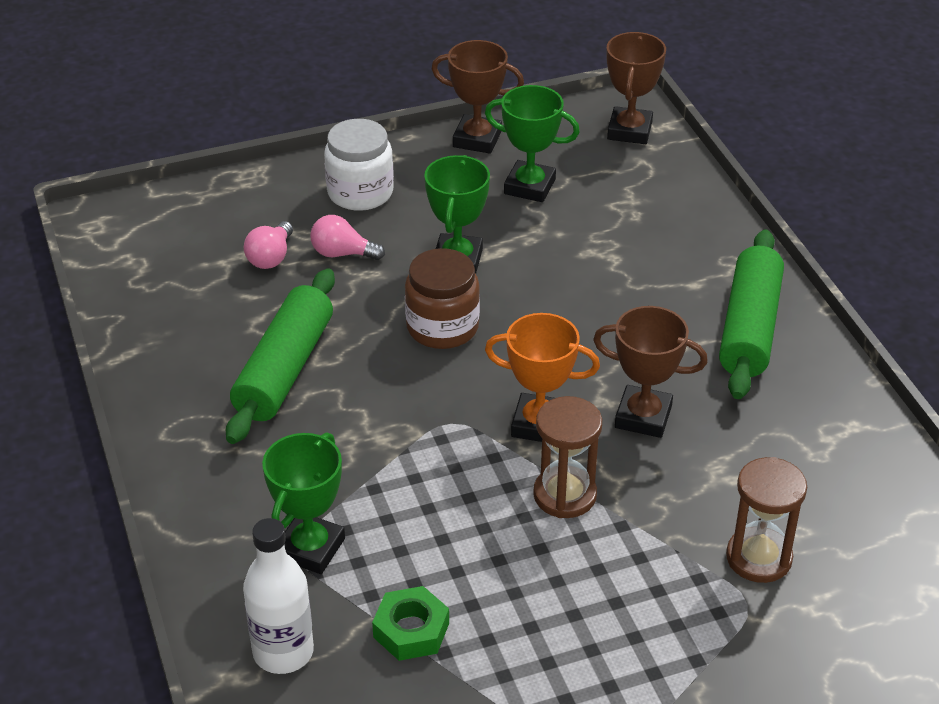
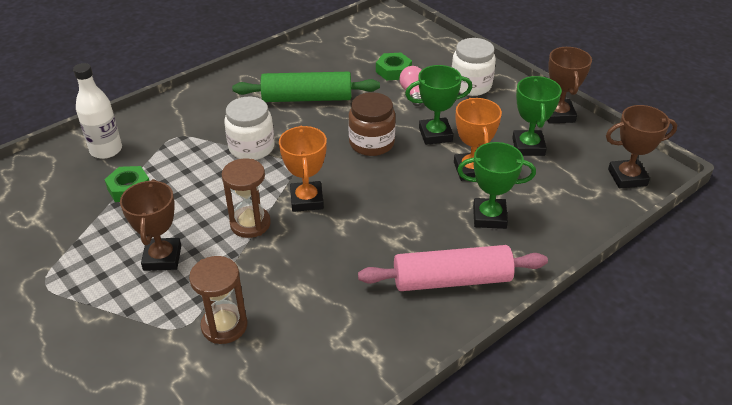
camera: 70 degrees right, 0 degrees up
pink light bulb [244,221,293,269] -> green nut [376,53,412,80]
green trophy [262,432,345,574] -> green trophy moved to [457,142,536,229]
brown trophy [593,306,708,438] -> brown trophy moved to [120,179,181,271]
green rolling pin [719,229,784,399] -> pink rolling pin [358,245,548,291]
none -> white jar [224,97,274,160]
none -> orange trophy [454,98,502,181]

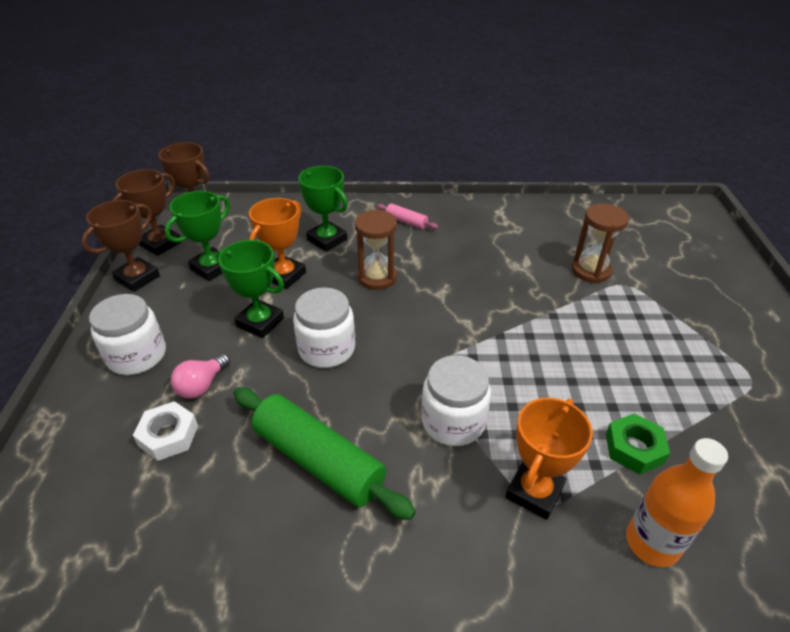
camera: 140 degrees left, 0 degrees up
white bottle [73,63,122,159] -> orange bottle [626,438,728,567]
brown trophy [120,179,181,271] -> brown trophy moved to [113,169,181,256]
brown hourglass [221,159,271,238] -> brown hourglass moved to [355,209,397,290]
orange trophy [279,126,327,212] -> orange trophy moved to [505,398,593,520]
brown jar [348,92,396,156] -> white jar [293,287,355,368]
pink rolling pin [358,245,548,291] -> pink rolling pin [377,203,438,229], size x0.46
green nut [376,53,412,80] -> white nut [133,401,198,461]

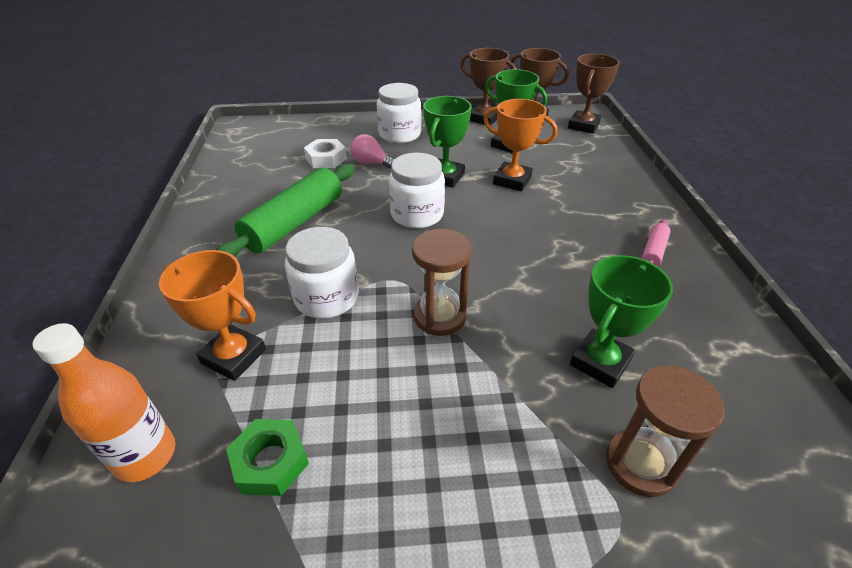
camera: 85 degrees right, 0 degrees up
green trophy [298,166,348,252] -> green trophy moved to [570,255,673,388]
brown hourglass [355,209,397,290] -> brown hourglass moved to [412,229,472,336]

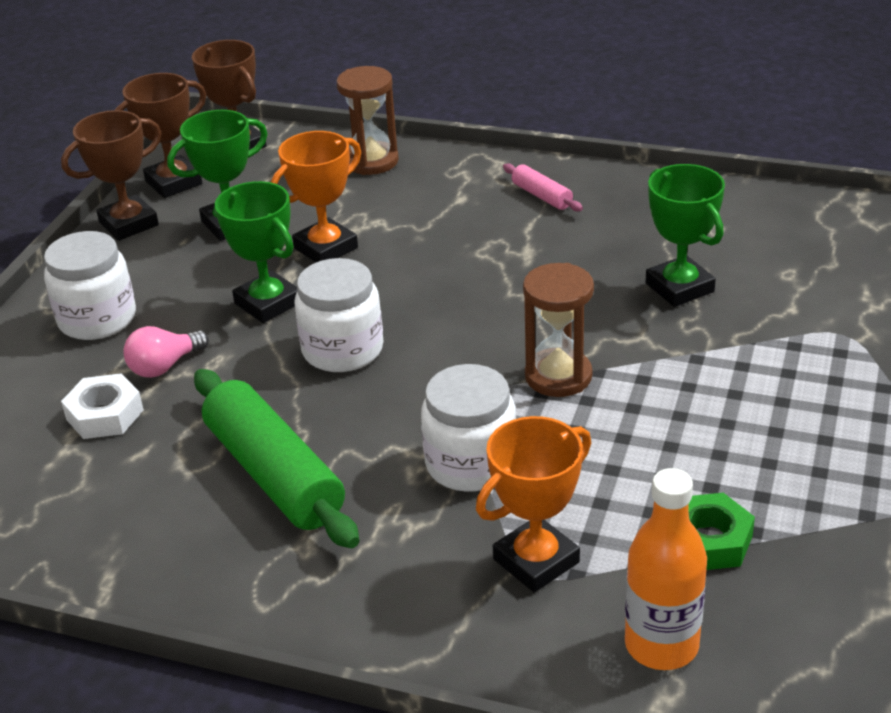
camera: 65 degrees left, 5 degrees down
brown hourglass [606,365,725,497] -> brown hourglass moved to [337,66,399,175]

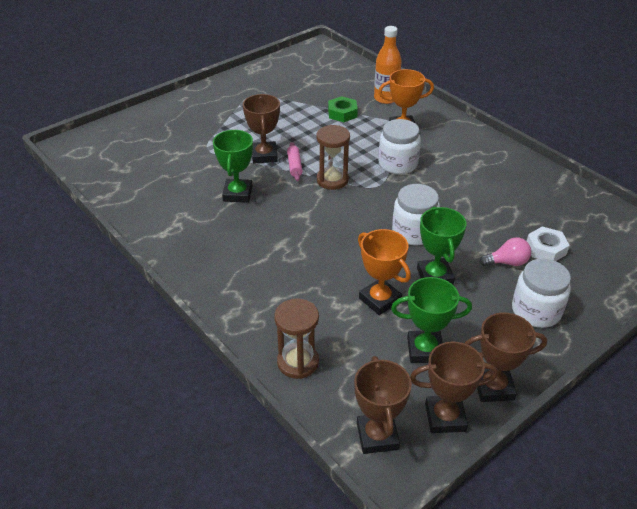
camera: 150 degrees left, 5 degrees up
green rolling pin [194,369,359,548] -> none
orange trophy [271,131,361,262] -> orange trophy turned 60 degrees clockwise [358,229,411,315]
pink rolling pin [503,163,583,211] -> pink rolling pin moved to [287,142,303,181]
none -> brown trophy [243,94,280,164]

